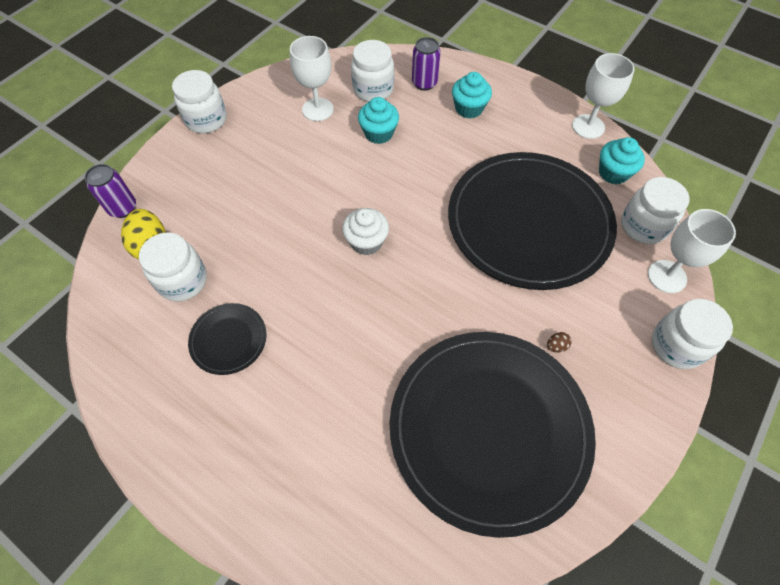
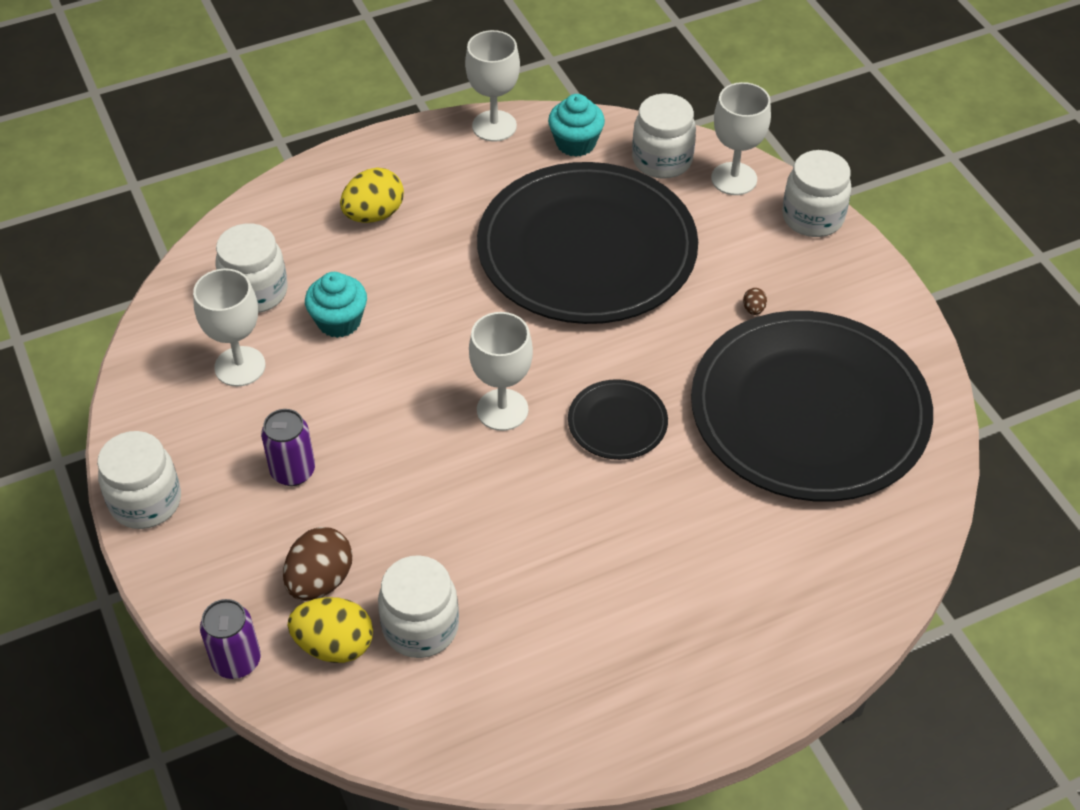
camera: 60 degrees left, 10 degrees down
black plate [188,303,266,375] -> black plate moved to [568,379,668,460]
white cupcake [342,208,389,255] -> white goblet [469,312,533,431]
purple can [412,37,441,91] -> purple can moved to [261,409,315,486]
turquoise cupcake [452,72,492,118] -> yellow egg [340,168,404,223]
none -> brown egg [283,527,352,601]

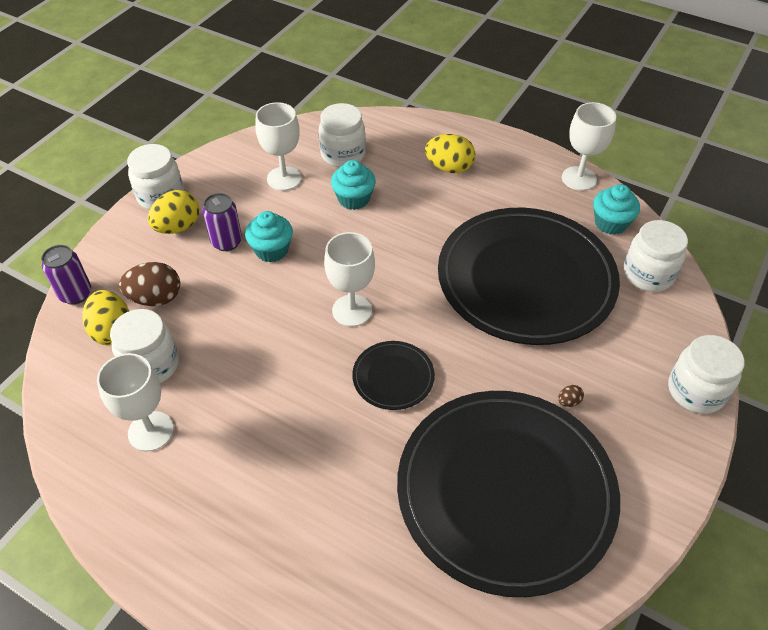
camera: 55 degrees right, 0 degrees up
white goblet [711,82,771,195] -> white goblet moved to [97,353,174,452]
none -> yellow egg [148,190,200,234]
none -> turquoise cupcake [245,211,293,262]

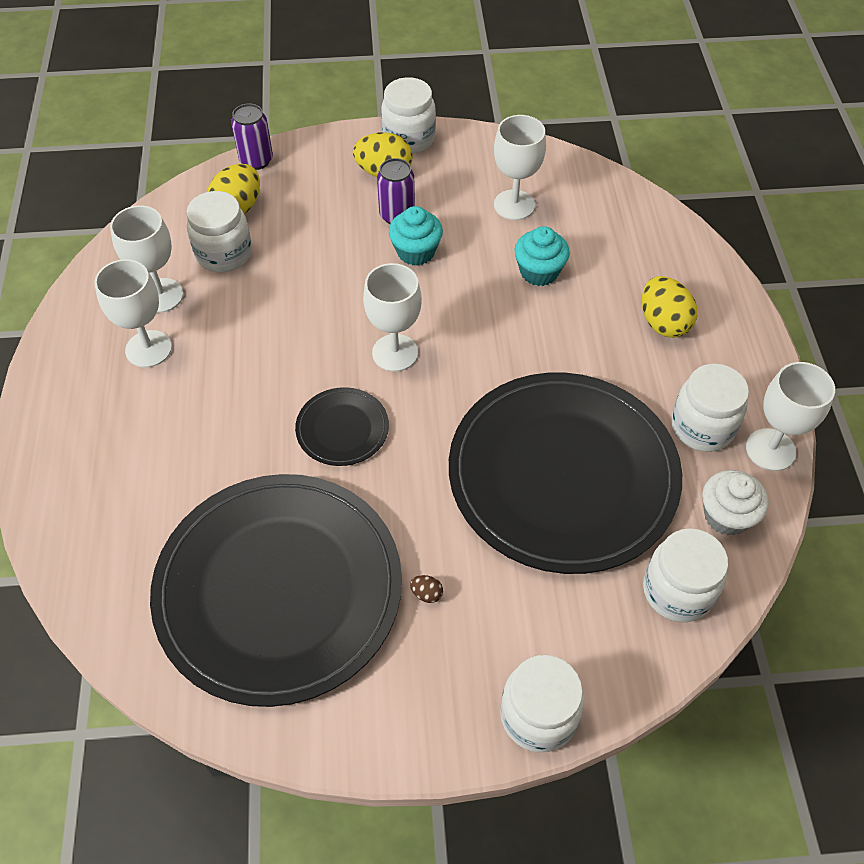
camera: 55 degrees right, 5 degrees up
brown egg [119,262,180,306] -> none
white jar [319,103,366,167] -> white jar moved to [671,364,749,452]
turquoise cupcake [593,184,640,235] -> white cupcake [702,470,769,536]
none -> white goblet [95,259,172,368]

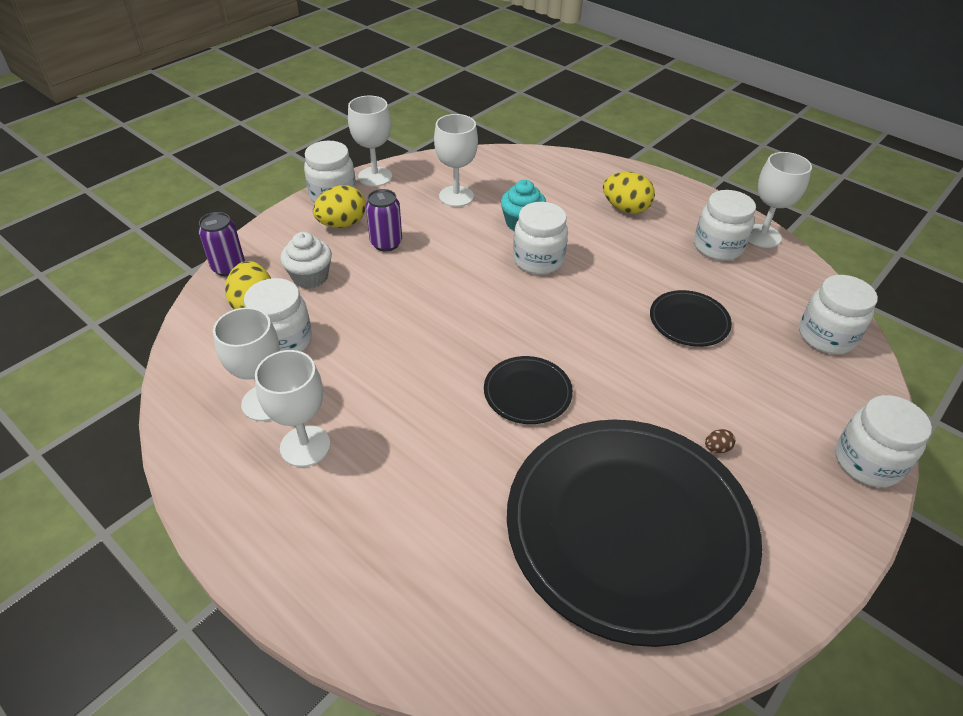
camera: 45 degrees left, 10 degrees down
white goblet [363,263,422,372] -> white goblet moved to [348,96,392,187]
turquoise cupcake [389,206,443,266] -> none
black plate [449,373,682,574] -> black plate [650,290,732,347], size x0.42
white cupcake [702,470,769,536] -> white cupcake moved to [280,232,332,289]
none -> white jar [513,202,568,274]

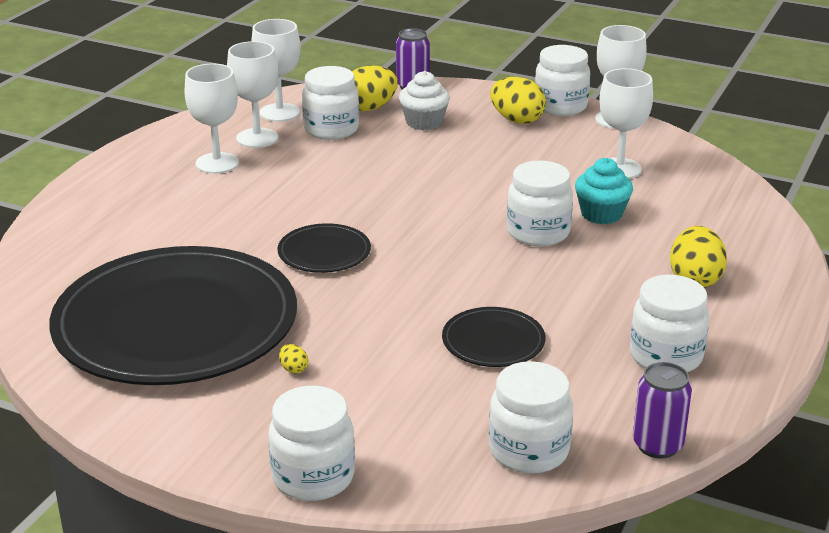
camera: 75 degrees right, 15 degrees down
purple can [366,189,402,251] -> purple can moved to [633,362,692,459]
brown egg [705,429,735,453] -> yellow egg [279,344,308,374]
white goblet [749,152,812,248] -> white goblet moved to [251,19,301,122]

